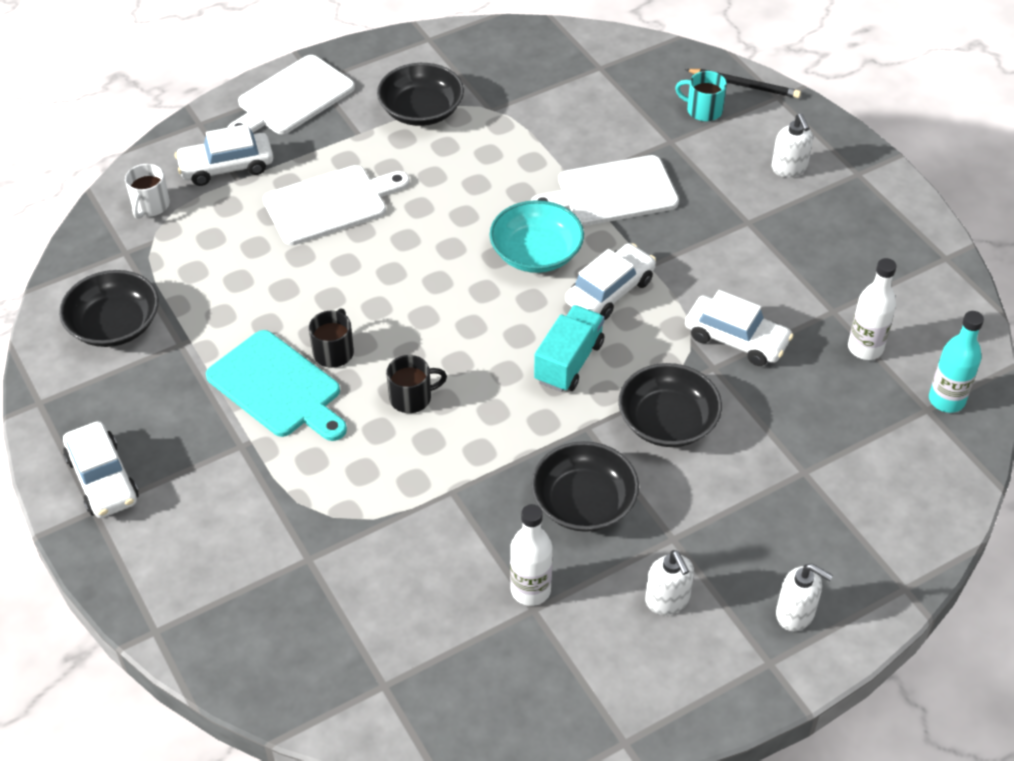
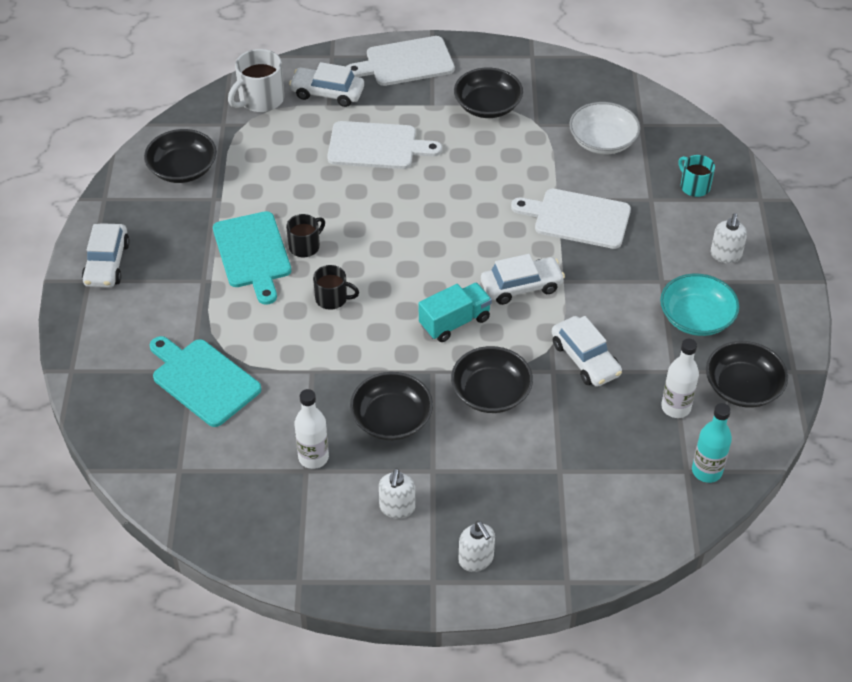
camera: 30 degrees right, 0 degrees up
white mug [125,164,170,219] -> white mug [228,49,284,112], size x1.57
turquoise bowl [489,200,584,273] -> turquoise bowl moved to [660,274,740,336]
black pencil [685,69,801,98] -> none
none -> turquoise cutting board [150,336,261,427]
none -> white bowl [569,102,641,154]
none -> black bowl [706,341,788,408]

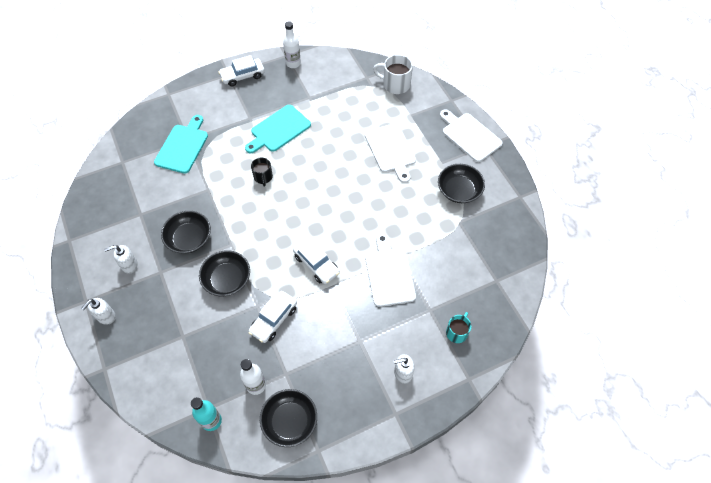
camera: 65 degrees right, 10 degrees up
black bowl [144,129,217,183] -> none
black mug [286,214,325,257] -> none
white car [289,62,364,107] -> none
white bottle [294,389,329,469] -> white bottle moved to [283,21,301,68]
turquoise truck [419,282,492,342] -> none
white bowl [569,102,641,154] -> none
turquoise bowl [660,274,740,336] -> none

